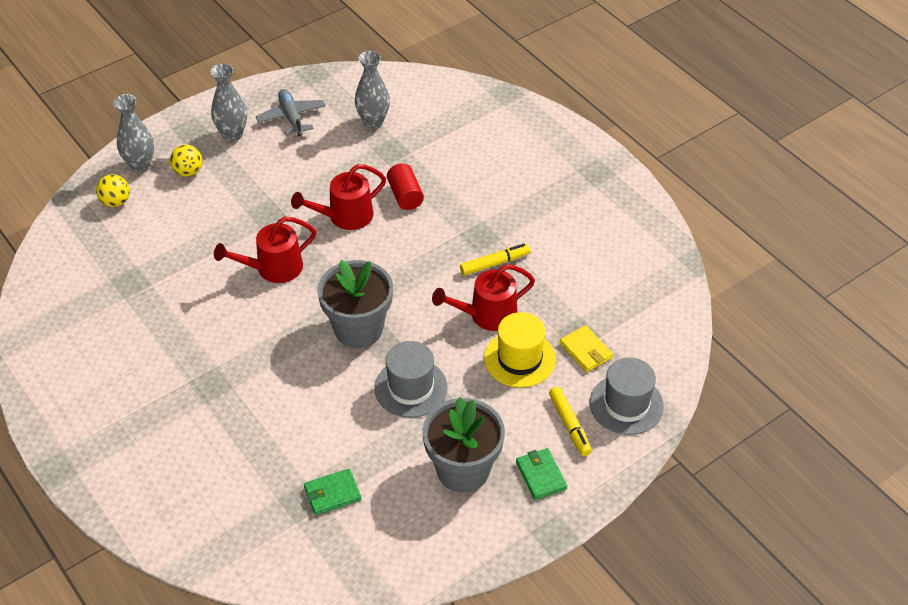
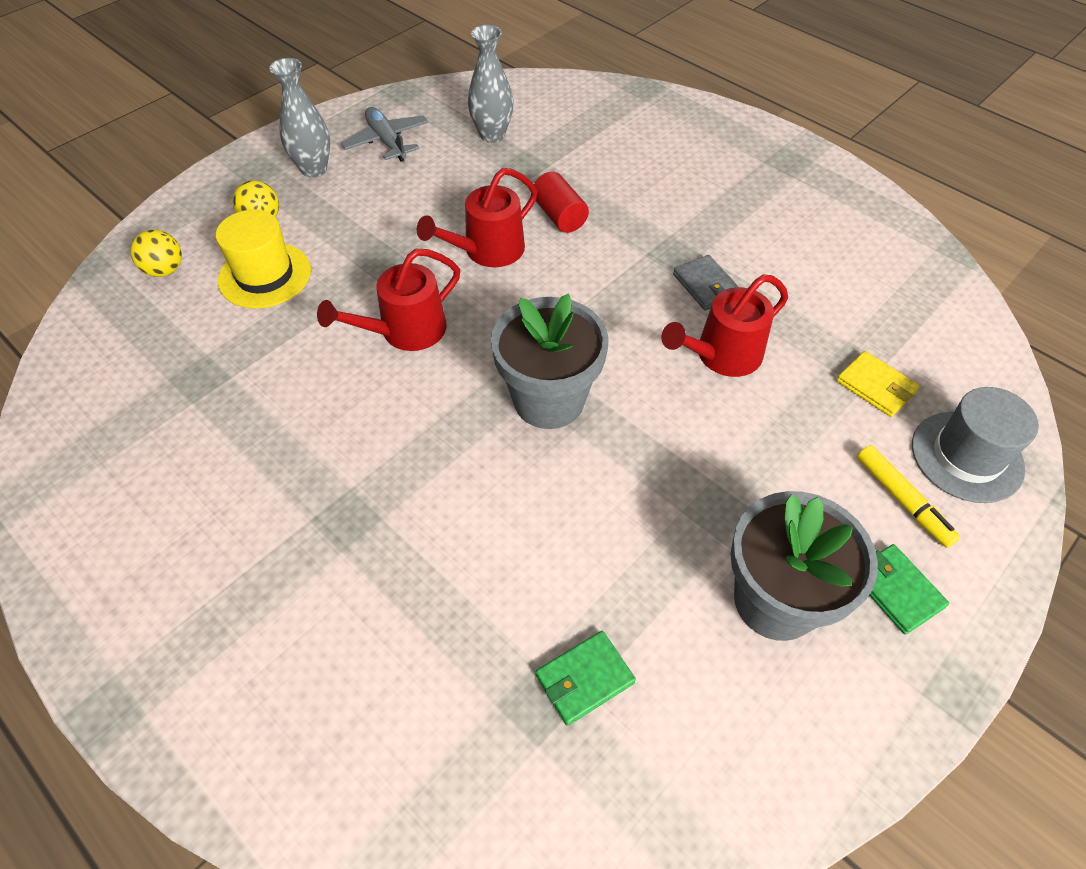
camera: 10 degrees left, 5 degrees up
grey vase [113,94,154,173] -> none
grey hat [375,341,448,418] -> none
yellow marker [460,244,531,276] -> grey wallet [673,255,739,311]
yellow hat [484,312,556,388] -> yellow hat moved to [216,210,311,308]

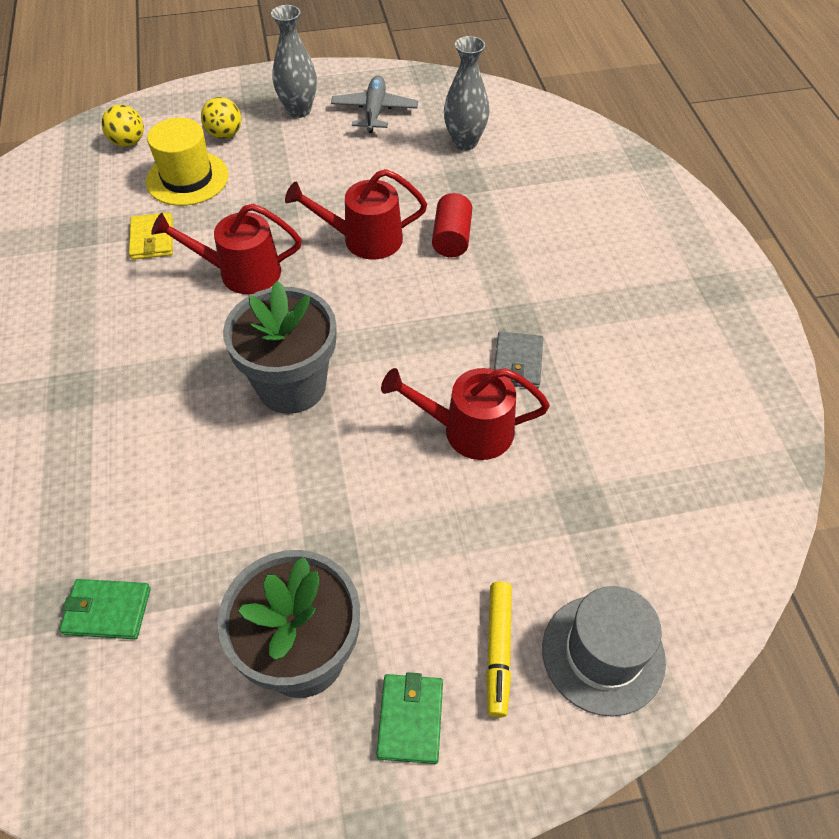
camera: 35 degrees right, 0 degrees up
yellow wallet [836,351,920,417] -> yellow wallet moved to [129,212,173,260]

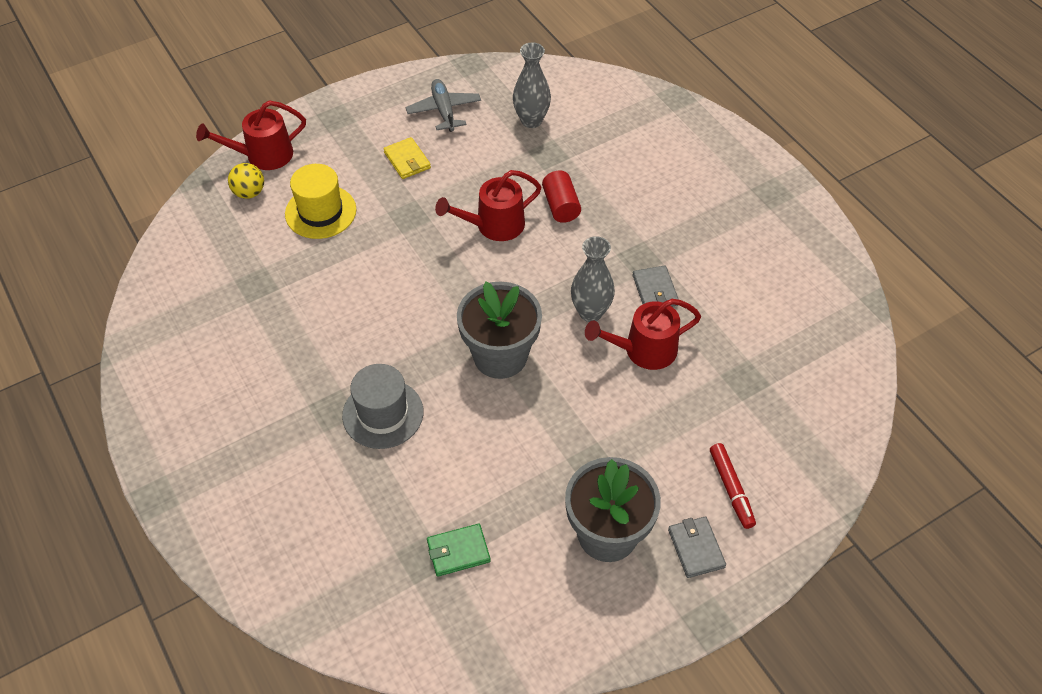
camera: 20 degrees left, 0 degrees up
yellow wallet [129,212,173,260] -> yellow wallet moved to [383,137,431,179]
red watering can [151,204,302,294] -> red watering can moved to [196,100,306,170]
yellow ball [201,97,241,139] -> none
grey vase [271,5,317,118] -> grey vase moved to [571,236,615,322]
green wallet [376,672,443,764] -> grey wallet [668,516,726,578]
yellow marker [486,581,512,718] -> red marker [710,443,756,529]
grey hat [542,586,666,717] -> grey hat moved to [342,364,424,449]

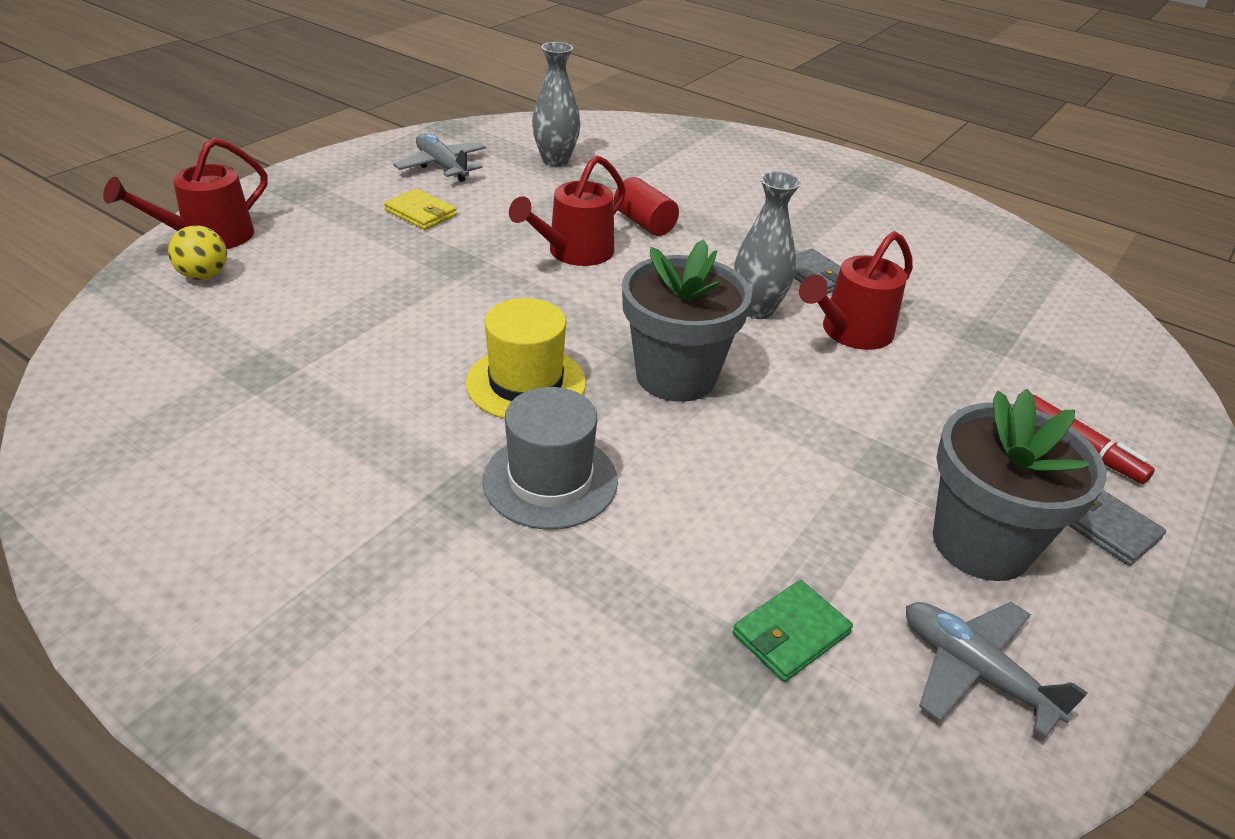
camera: 25 degrees left, 15 degrees down
yellow hat [285,164,356,239] -> yellow hat moved to [466,298,586,419]
none -> grey plane [906,602,1088,738]

